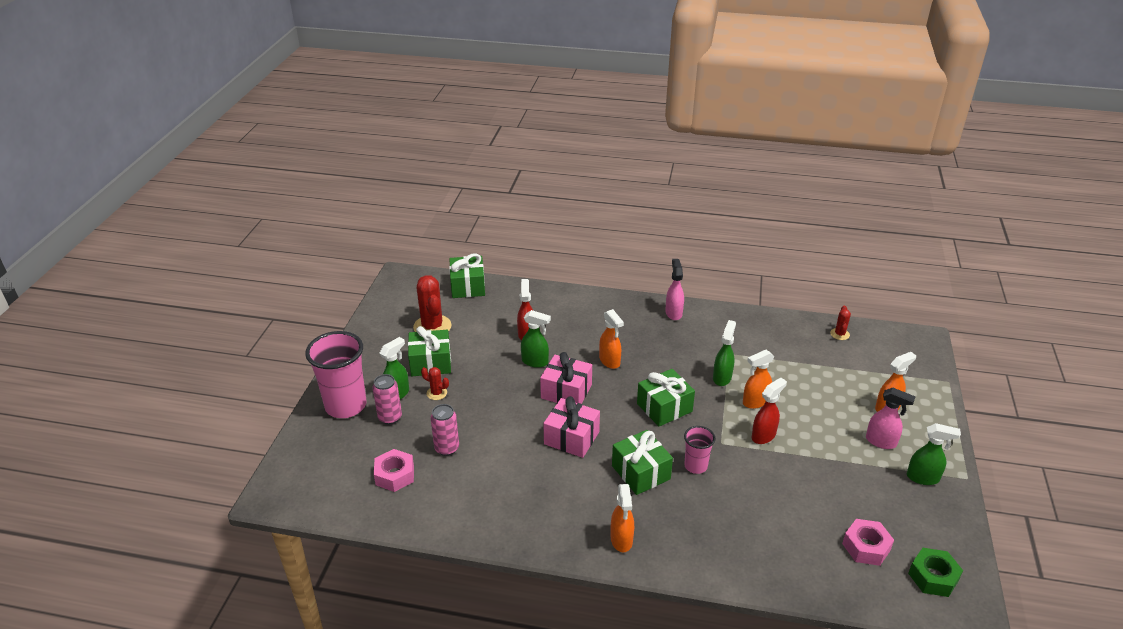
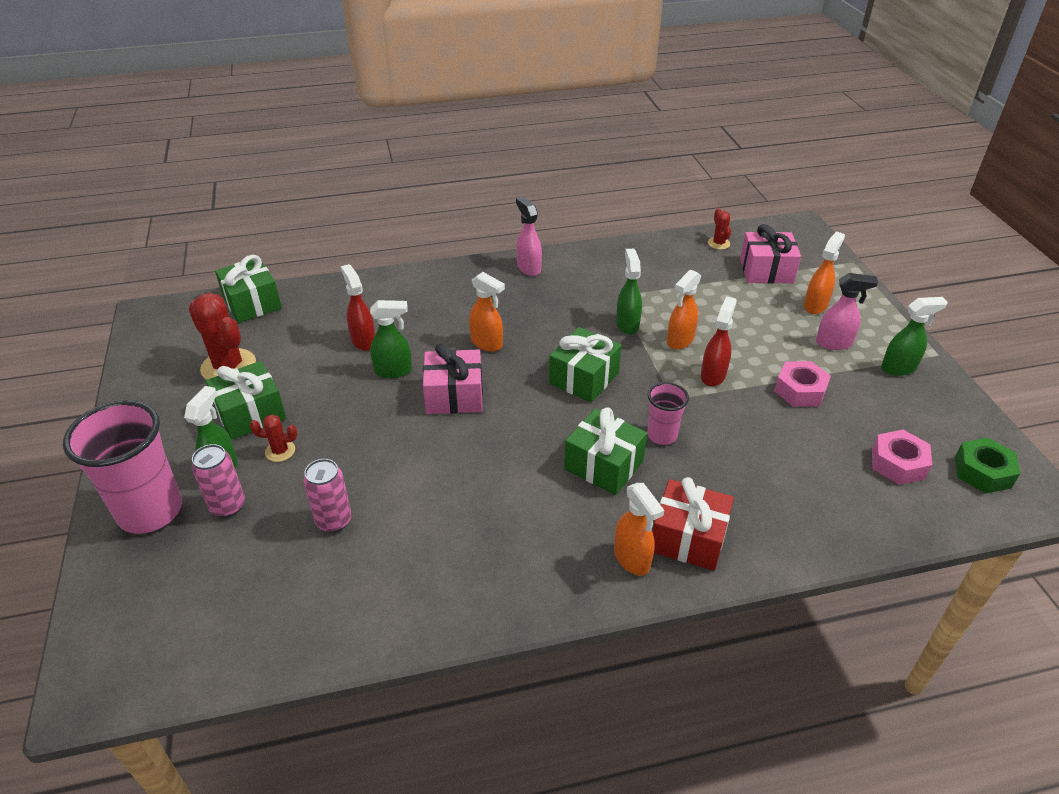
camera: 25 degrees left, 5 degrees up
pink nut [374,449,414,492] -> pink nut moved to [774,361,831,407]
pink gift [543,396,600,458] -> pink gift moved to [740,224,801,284]
none -> red gift [653,477,734,571]

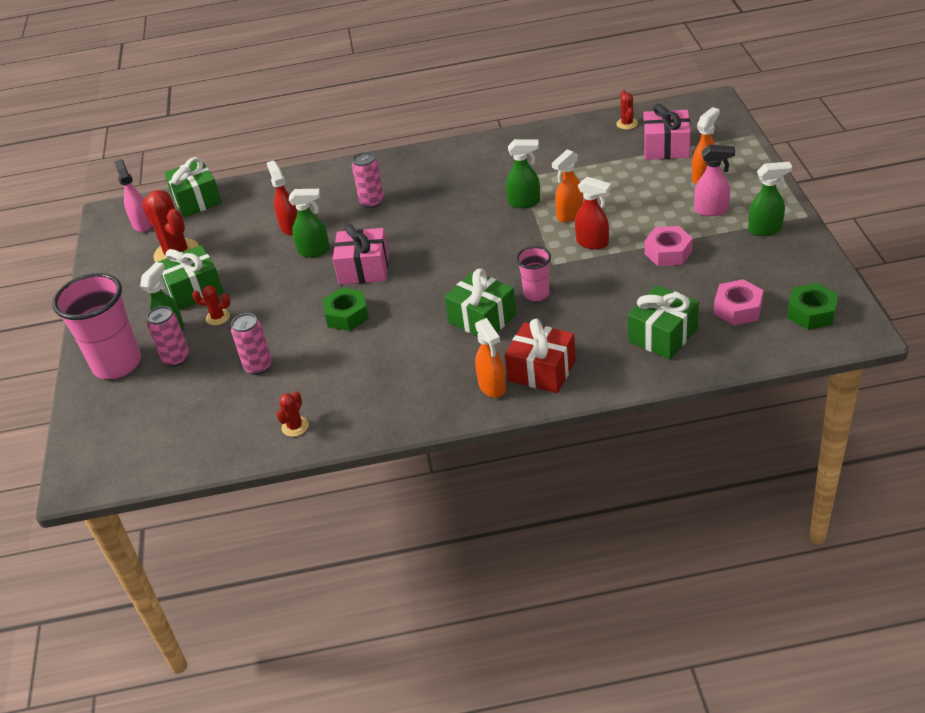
camera: 10 degrees right, 0 degrees up
orange spray bottle [469,272,505,351] -> none
pink spray bottle [516,197,542,276] -> pink spray bottle moved to [114,159,152,232]
green gift [549,327,622,403] -> green gift moved to [628,285,699,359]
green spray bottle [616,249,642,335] -> green spray bottle turned 90 degrees clockwise [506,139,540,208]
red spray bottle [701,296,737,387] -> red spray bottle turned 90 degrees clockwise [575,177,611,250]
none -> red cactus [276,391,309,437]
none -> green nut [322,288,369,331]
none -> pink can [352,152,384,208]

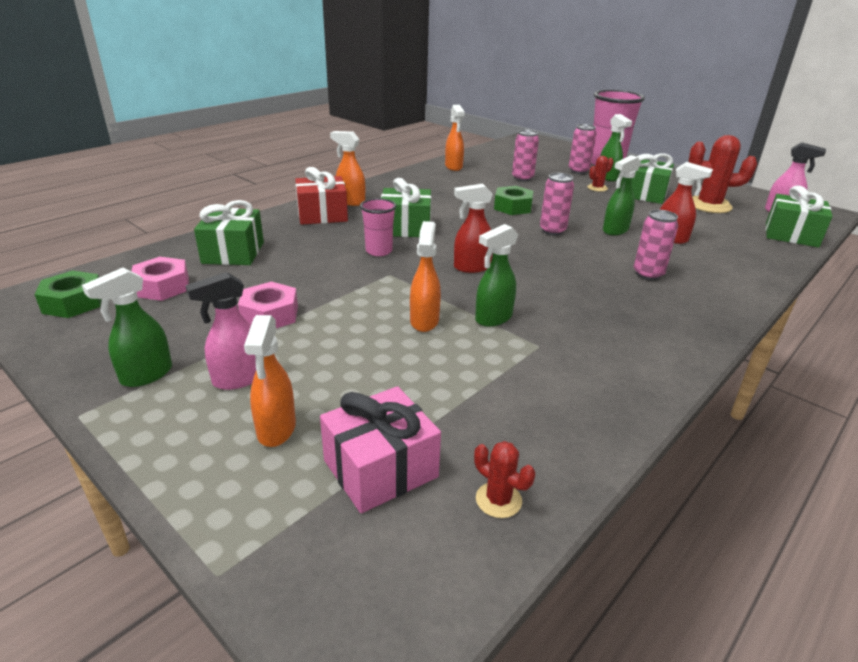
camera: 135 degrees right, 10 degrees down
red cactus [276,391,309,437] -> orange spray bottle [445,105,465,171]
pink gift [333,224,389,285] -> pink can [540,173,574,235]
red spray bottle [575,177,611,250] -> red spray bottle moved to [454,184,493,273]

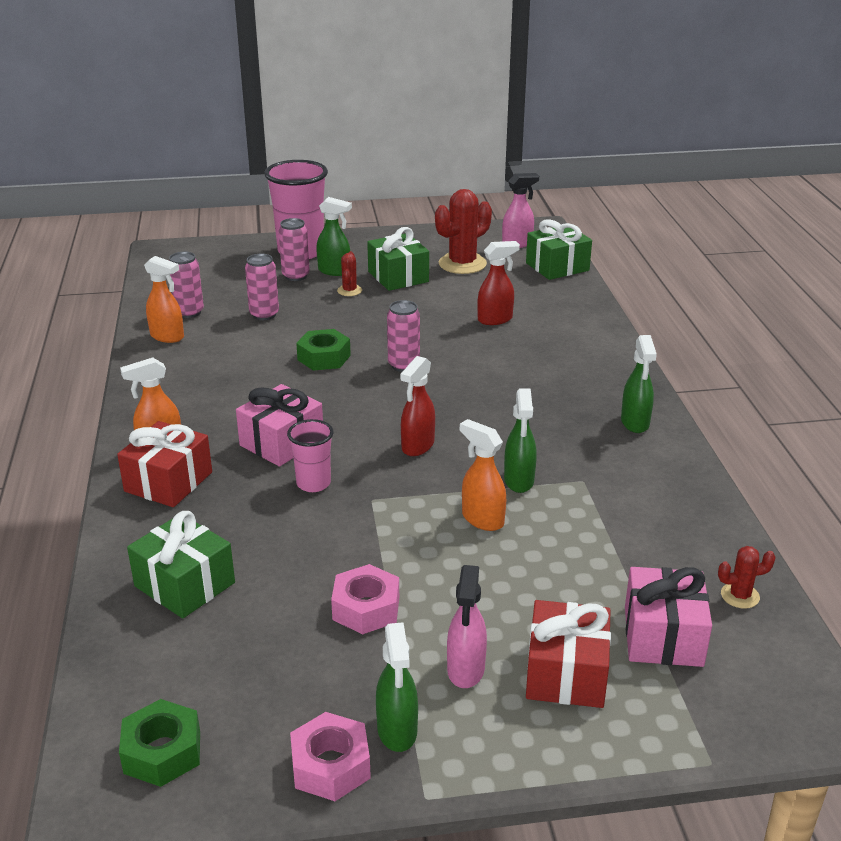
camera: 50 degrees left, 0 degrees up
pink nut [132,257,189,301] -> pink nut moved to [290,712,371,801]
orange spray bottle [244,315,296,447] -> red gift [526,600,611,708]
green gift [381,178,431,237] -> pink gift [236,384,323,466]
green spray bottle [603,155,641,235] -> green spray bottle moved to [621,335,657,433]
pink can [634,210,678,280] -> pink can moved to [169,252,204,318]

